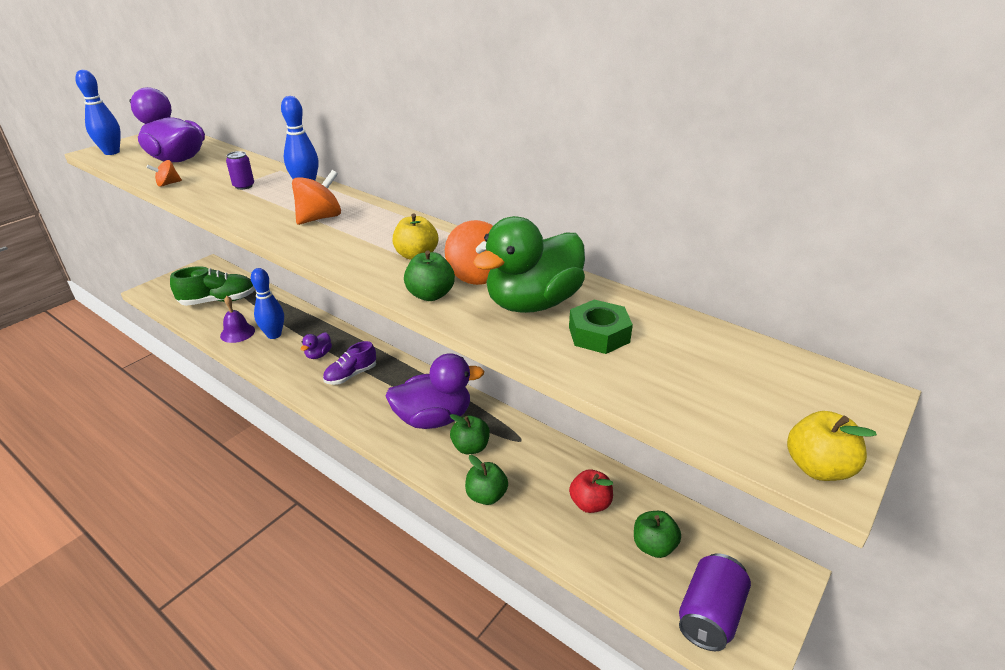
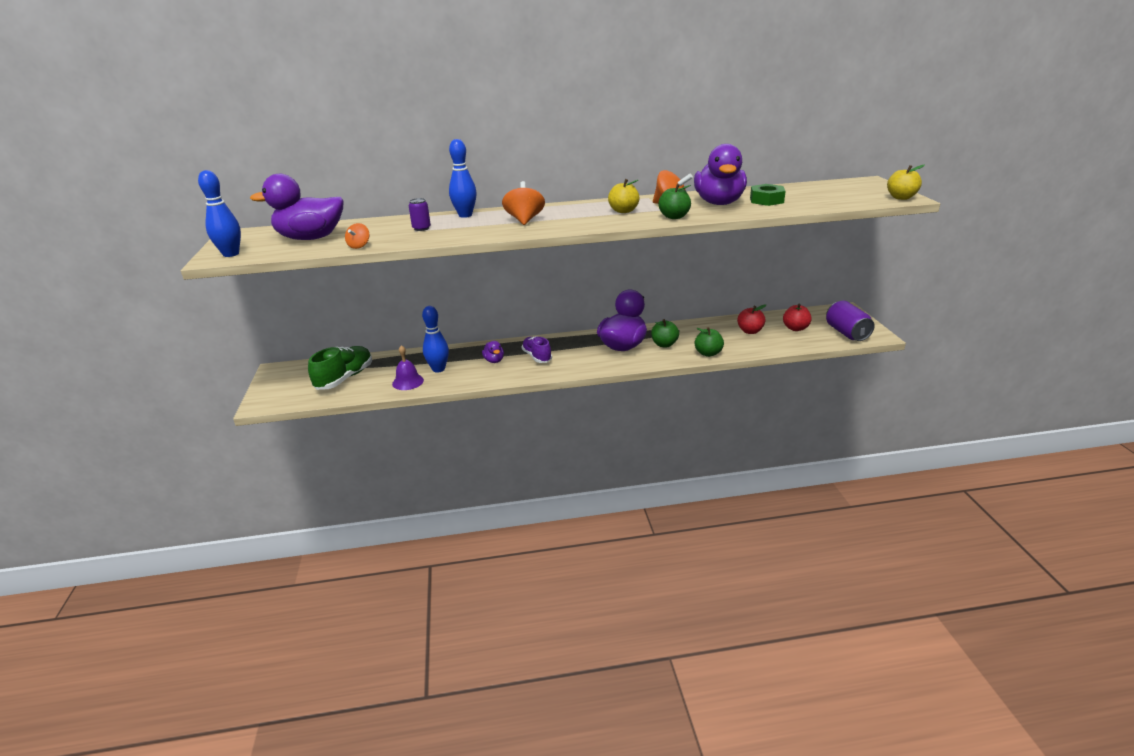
camera: 45 degrees left, 5 degrees down
purple shoe [323,341,376,385] -> purple shoe turned 150 degrees clockwise [521,336,552,363]
green duck [473,216,585,313] -> purple duck [694,144,747,205]
green apple [634,511,681,558] -> red apple [783,304,812,331]

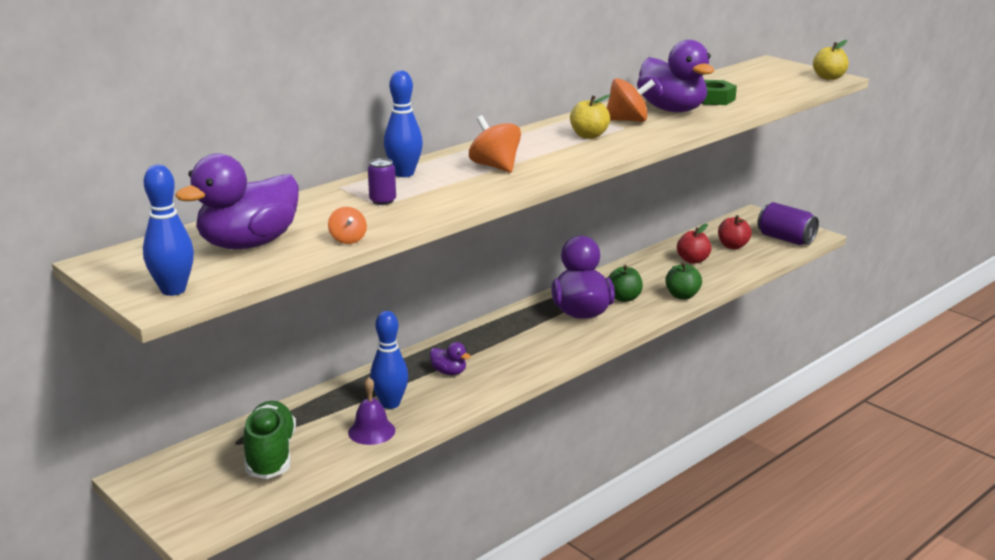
camera: 35 degrees left, 5 degrees down
purple shoe [521,336,552,363] -> none
green apple [658,184,691,219] -> none

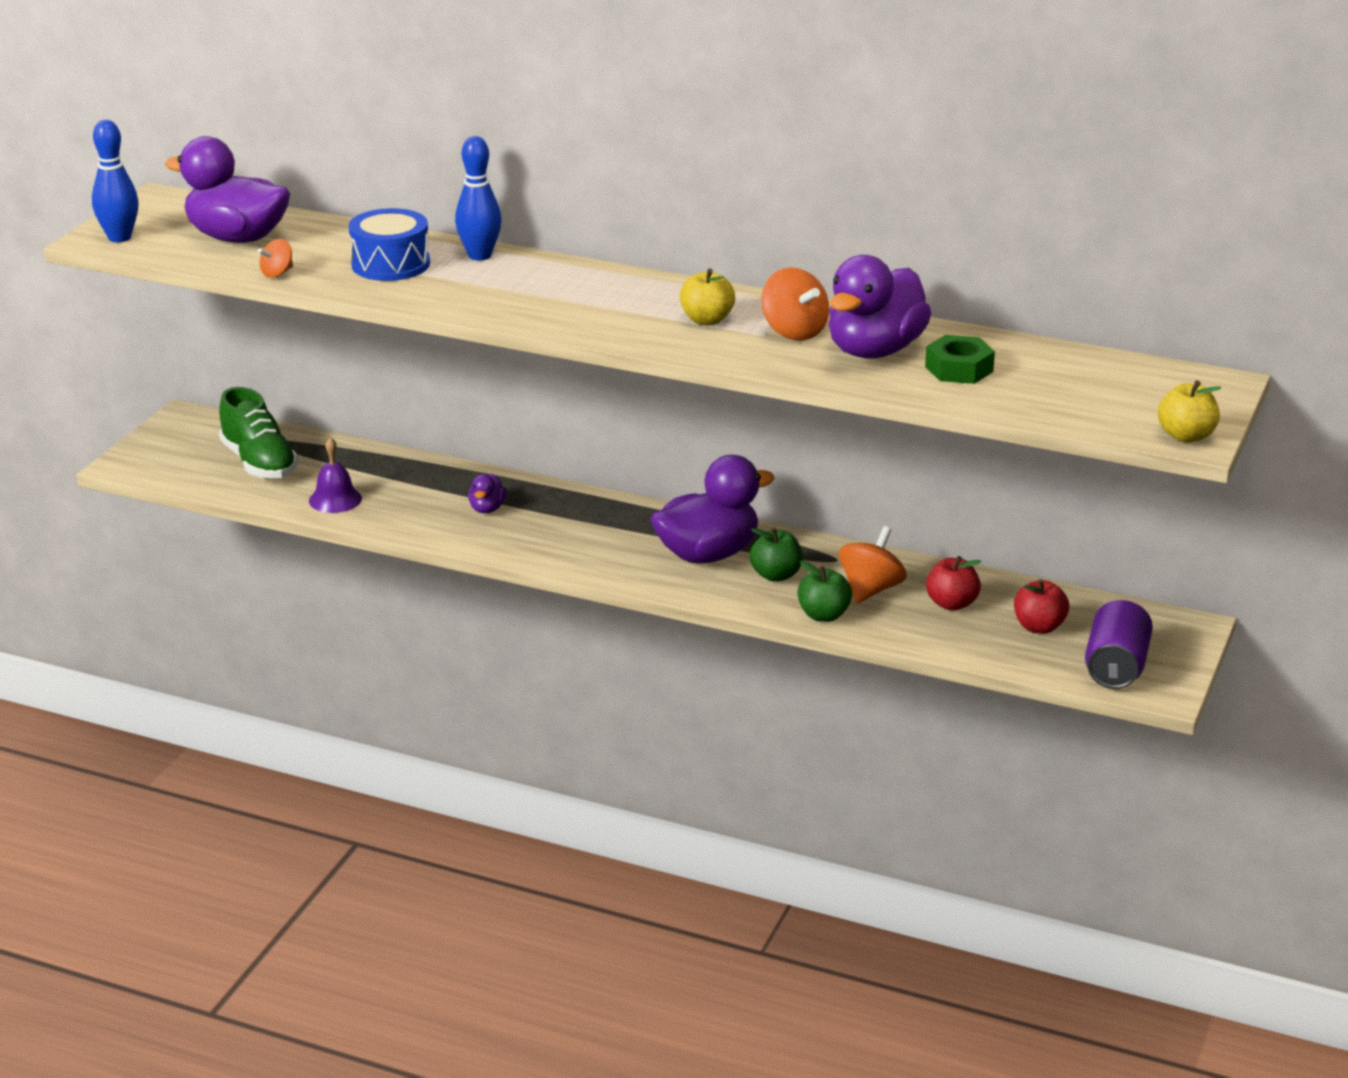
camera: 65 degrees right, 5 degrees up
green shoe [243,401,296,479] -> green shoe turned 90 degrees clockwise [219,387,299,479]
purple can [368,158,396,205] -> blue drum [349,208,430,281]
blue bowling pin [370,311,408,409] -> none
orange spinning top [469,116,521,173] -> orange spinning top moved to [839,526,907,603]

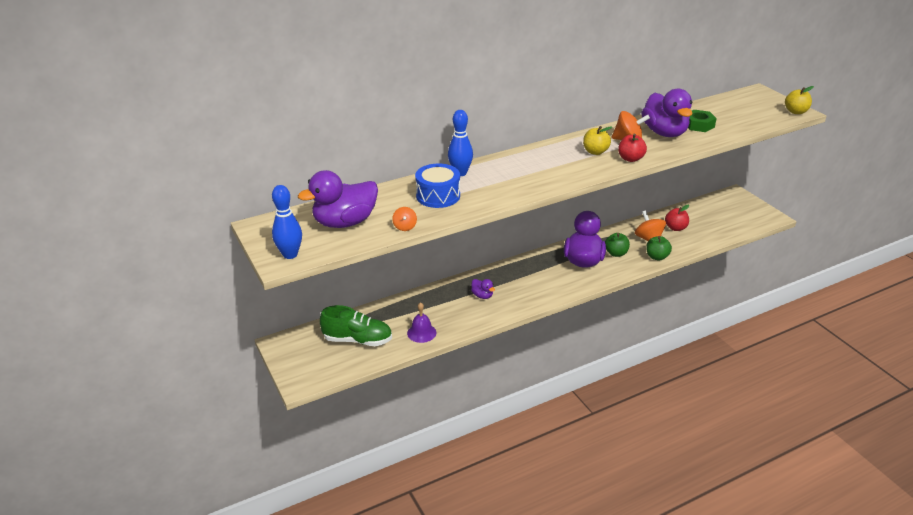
camera: 50 degrees left, 5 degrees up
red apple [1014,579,1069,634] -> red apple moved to [618,134,647,162]
purple can [1085,600,1153,689] -> none

